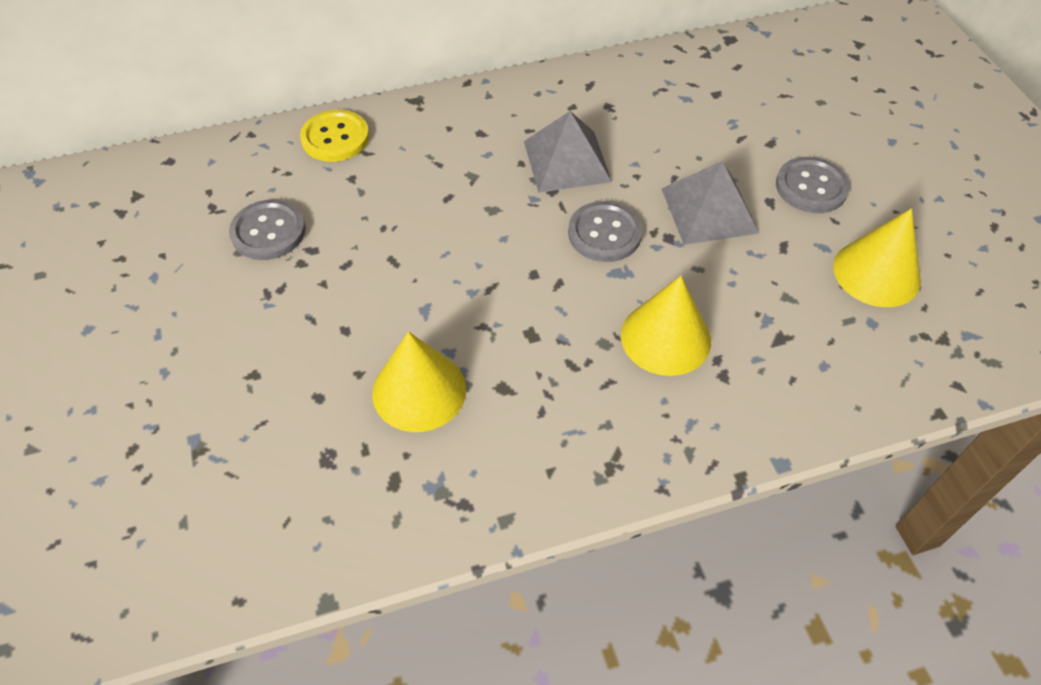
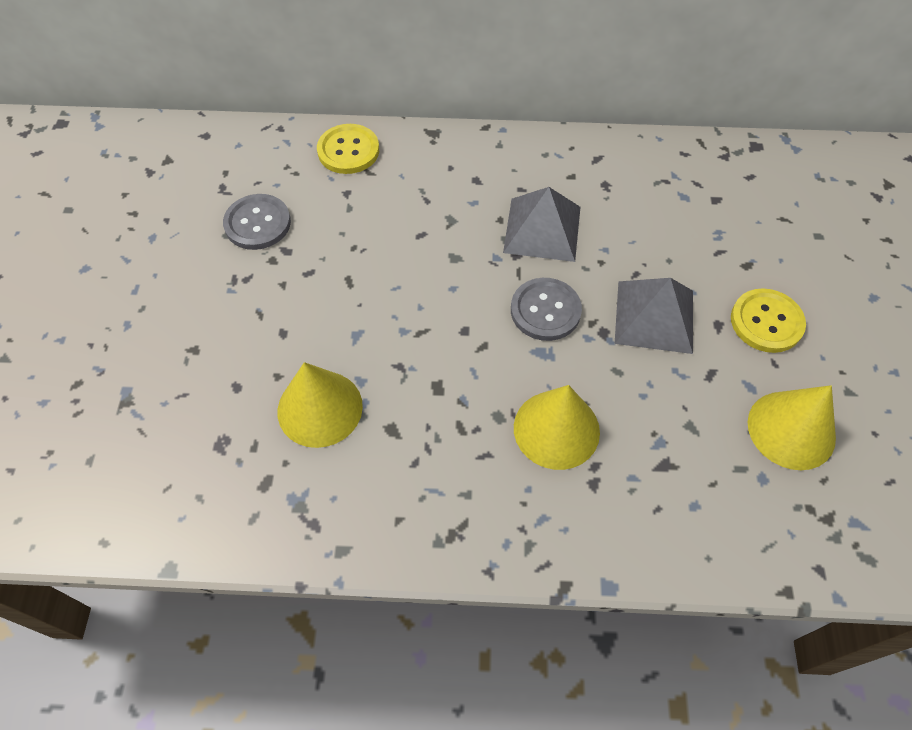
camera: 20 degrees right, 5 degrees up
grey button [776,157,850,213] -> yellow button [731,288,806,353]

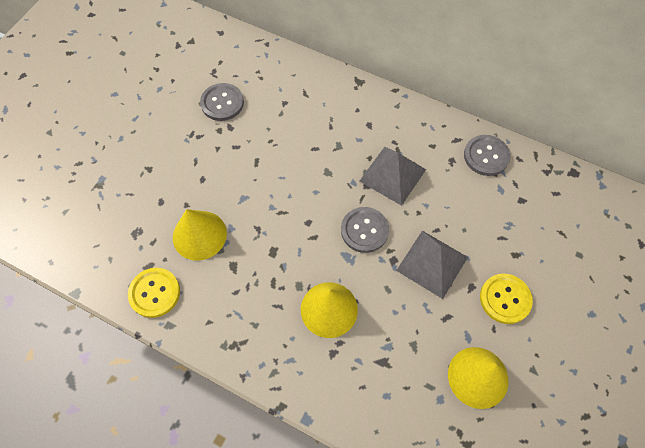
camera: 25 degrees right, 5 degrees up
yellow button [317,124,379,174] -> yellow button moved to [128,268,180,318]
none -> grey button [464,135,510,176]

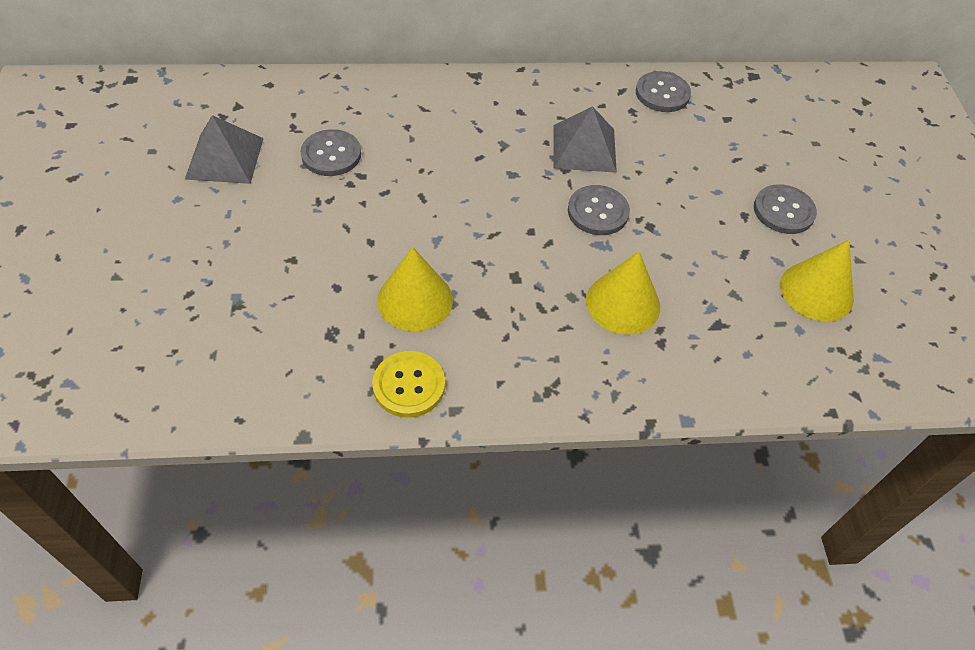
camera: 35 degrees left, 10 degrees down
grey pyramid [396,231,468,299] -> grey pyramid moved to [185,115,264,184]
yellow button [480,273,533,324] -> grey button [754,184,817,234]

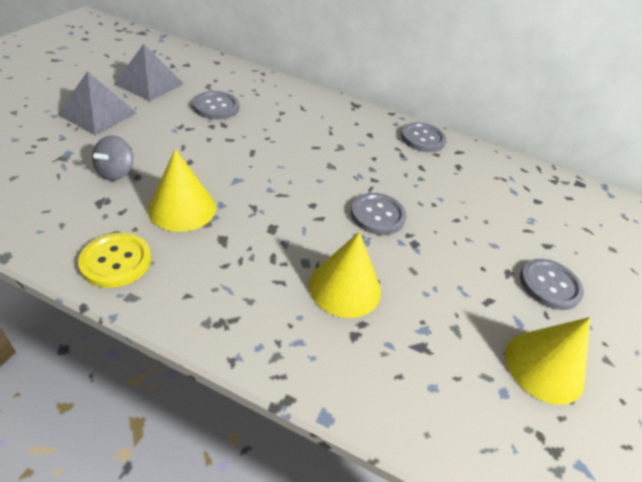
camera: 25 degrees right, 10 degrees down
grey pyramid [554,106,617,173] -> grey pyramid moved to [57,71,137,135]
grey button [636,71,691,112] -> grey button moved to [401,123,446,152]
none -> grey spinning top [92,135,133,181]

